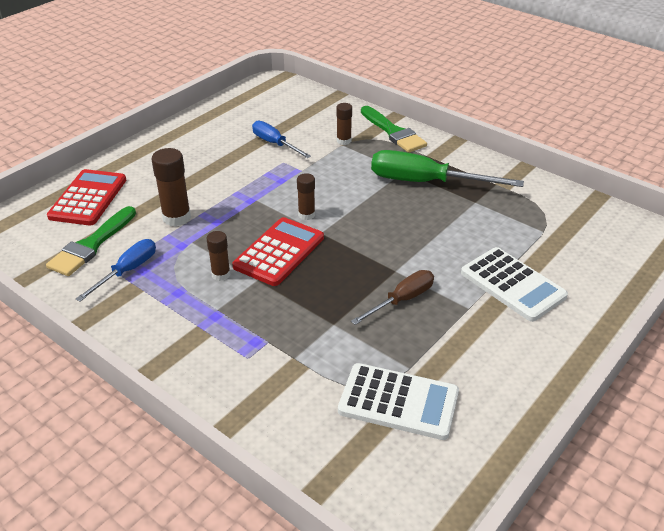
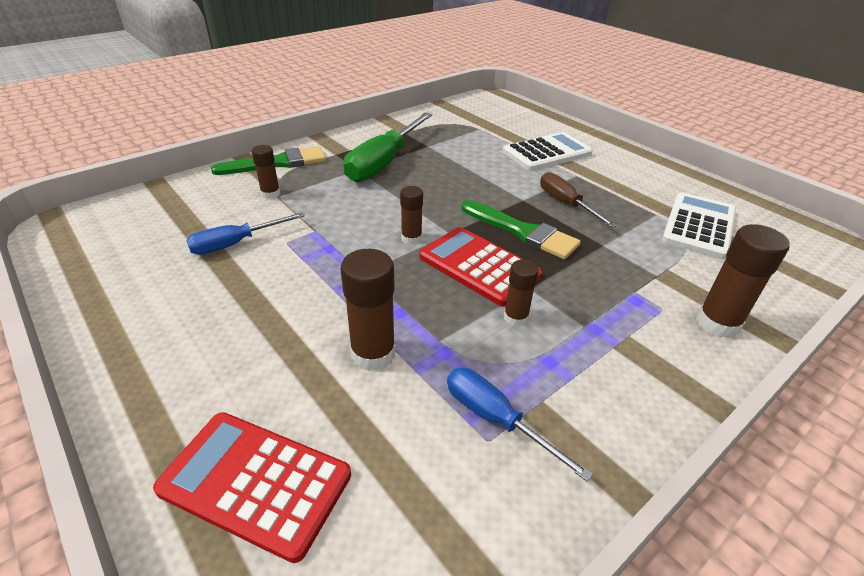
camera: 80 degrees left, 0 degrees up
green brush [46,206,136,276] -> green brush moved to [461,200,581,259]
none -> brown glue stick [696,224,790,338]

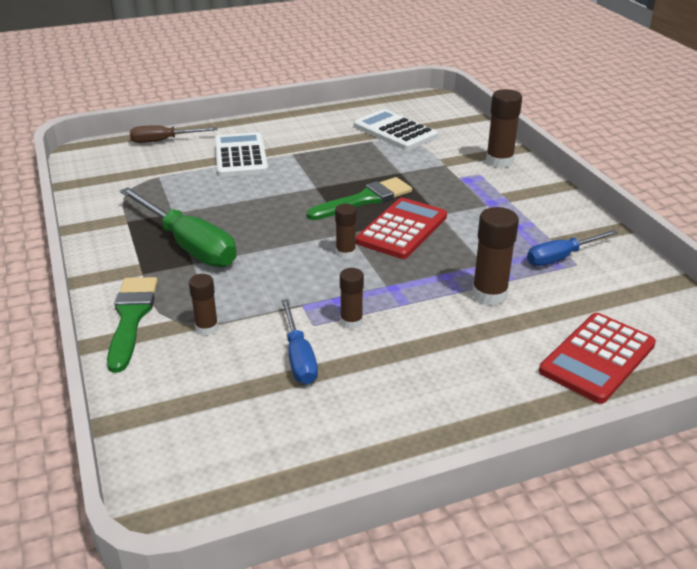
camera: 70 degrees left, 5 degrees down
red calculator [419,227,542,307] -> red calculator turned 150 degrees clockwise [356,198,447,259]
brown glue stick [504,260,539,327] -> brown glue stick moved to [340,268,364,329]
brown screwdriver [540,172,617,228] -> brown screwdriver moved to [130,125,218,143]

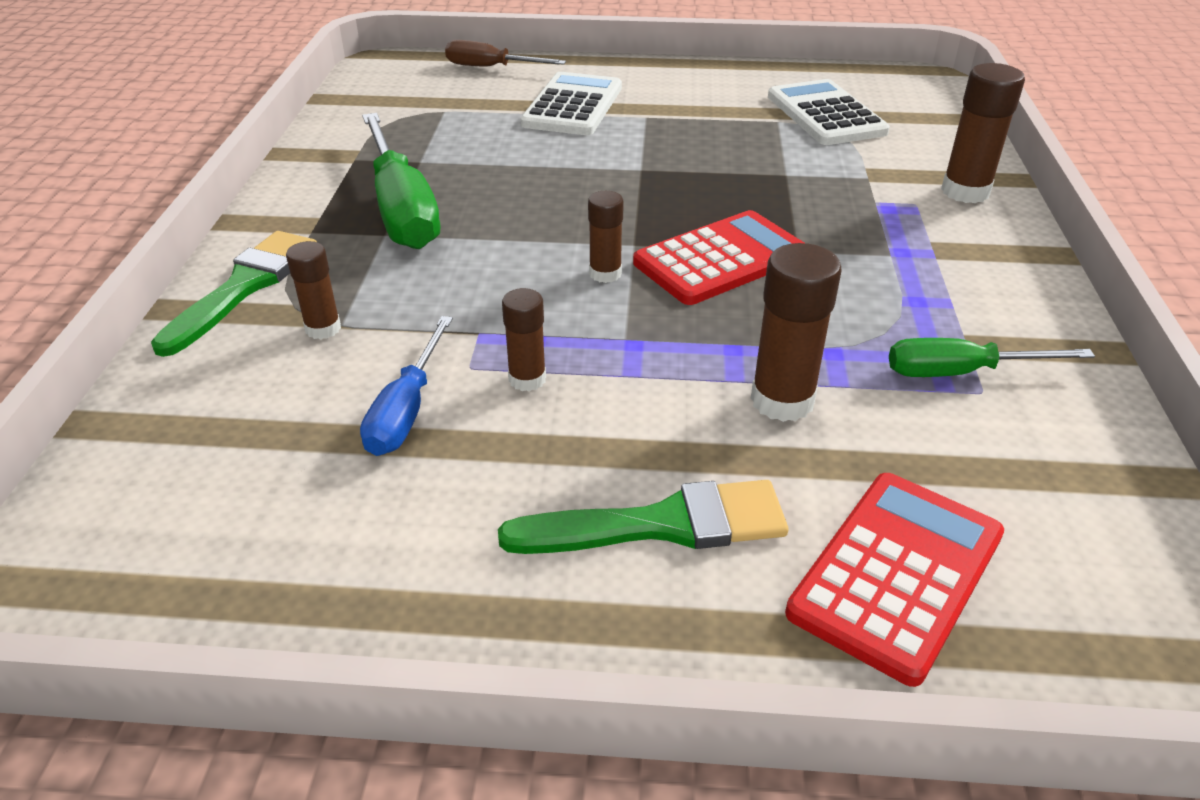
camera: 25 degrees right, 5 degrees up
green brush [306,177,412,220] -> green brush moved to [498,480,788,554]
blue screwdriver [527,230,618,266] -> green screwdriver [889,338,1095,377]
red calculator [539,313,656,404] -> red calculator turned 150 degrees clockwise [785,473,1004,687]

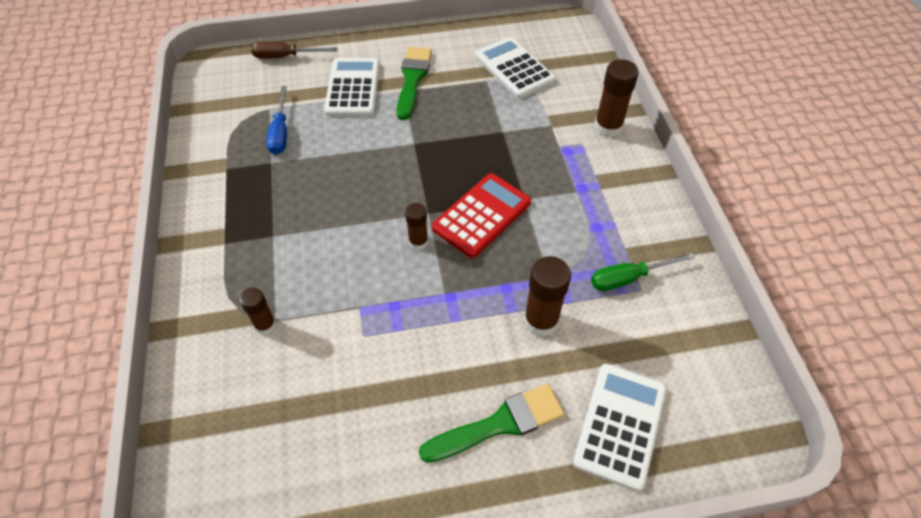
camera: 15 degrees left, 15 degrees up
green brush [151,231,317,357] -> green brush moved to [396,47,432,120]
blue screwdriver [360,316,453,456] -> blue screwdriver moved to [266,86,287,155]
green screwdriver [362,113,440,249] -> none
brown glue stick [502,288,546,391] -> none
red calculator [785,473,1004,687] -> white calculator [573,364,667,492]

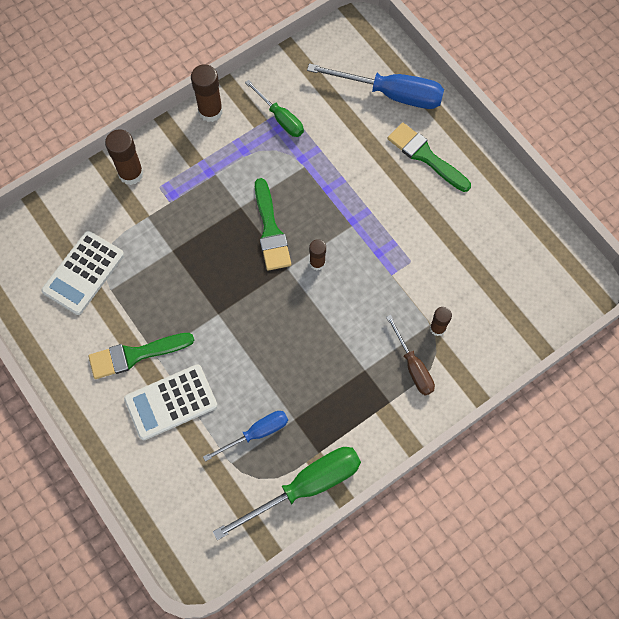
camera: 115 degrees left, 15 degrees up
brown screwdriver [251,41,338,58] -> brown screwdriver moved to [386,315,435,396]
red calculator [432,173,531,258] -> green brush [255,178,291,270]
brown glue stick [524,256,571,337] -> brown glue stick moved to [191,64,223,122]
white calculator [573,364,667,492] -> blue screwdriver [307,63,444,109]
none -> green screwdriver [213,447,361,540]

